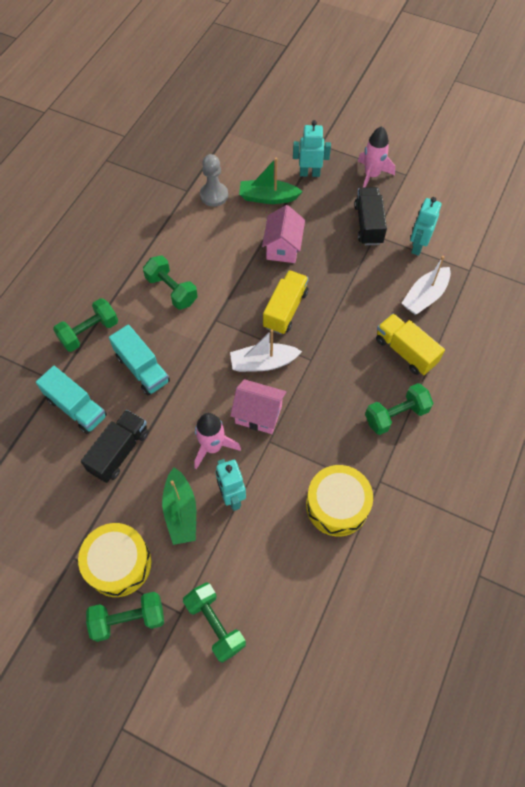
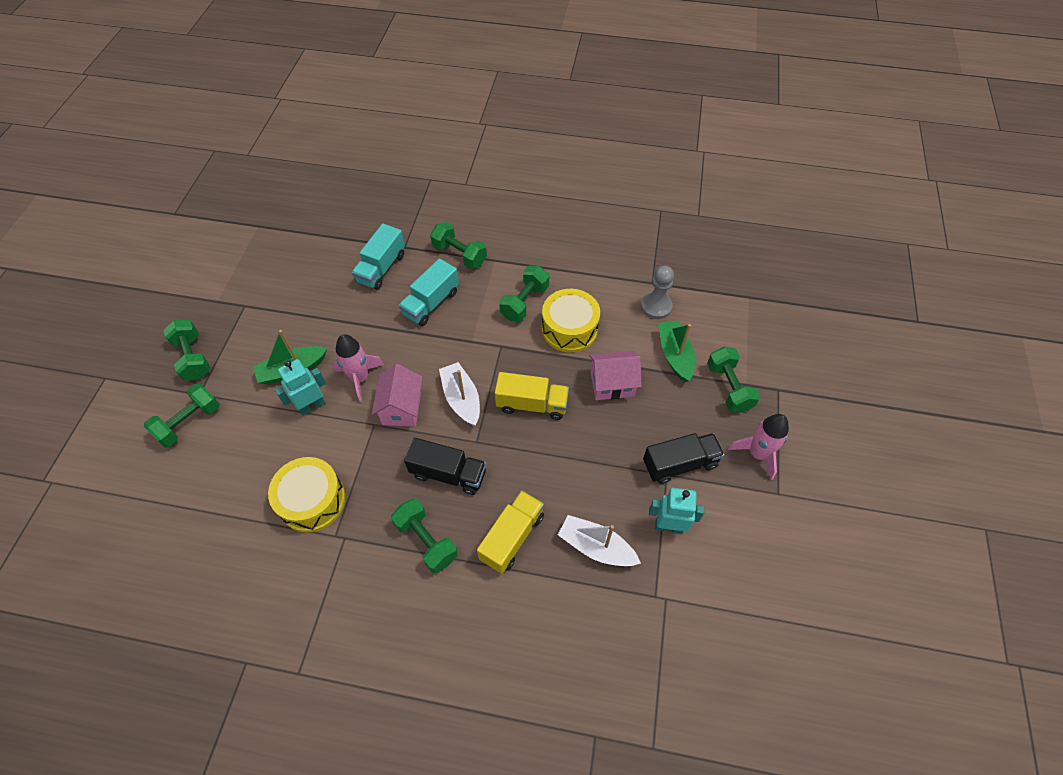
camera: 75 degrees right, 5 degrees down
yellow drum [78,523,151,597] -> yellow drum moved to [542,289,600,352]
black truck [81,410,149,483] -> black truck moved to [404,438,486,495]
turquoise robot [293,120,331,177] -> green dumbbell [707,347,760,413]

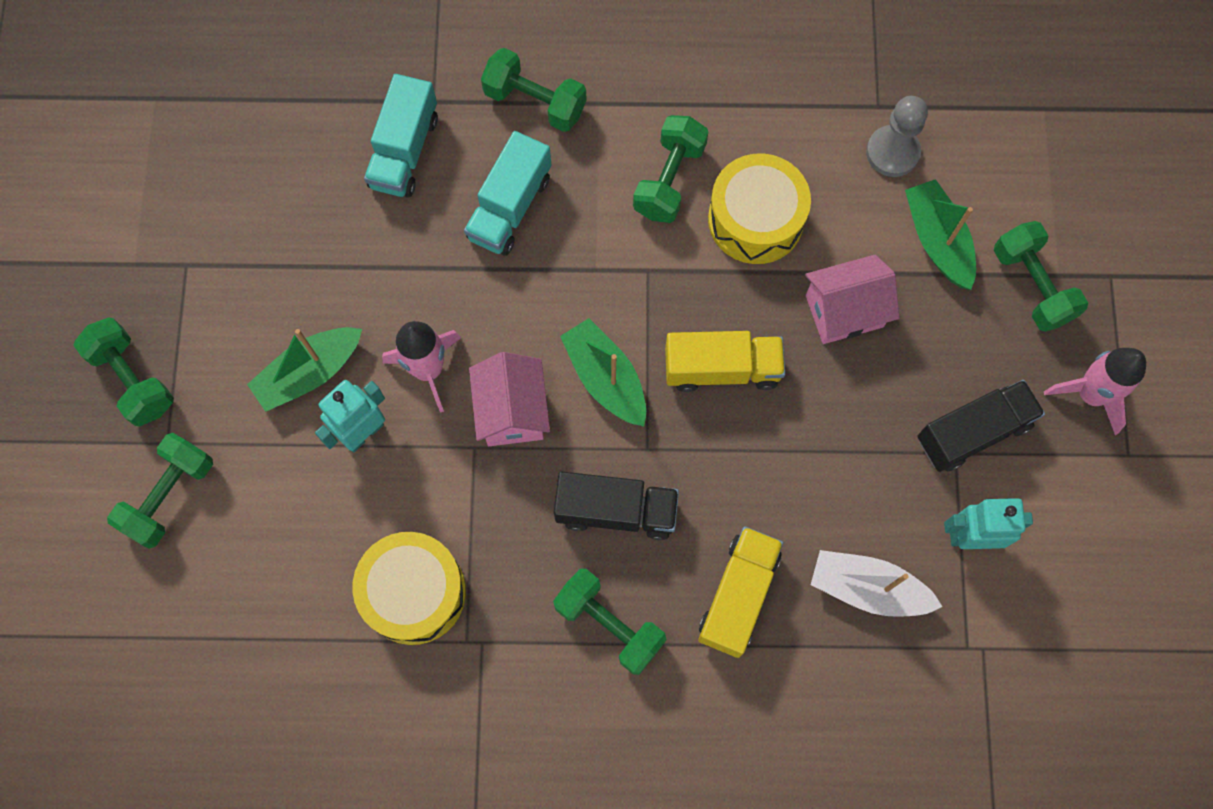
camera: 10 degrees left, 15 degrees up
white boat [439,362,480,426] -> green boat [560,318,646,426]

